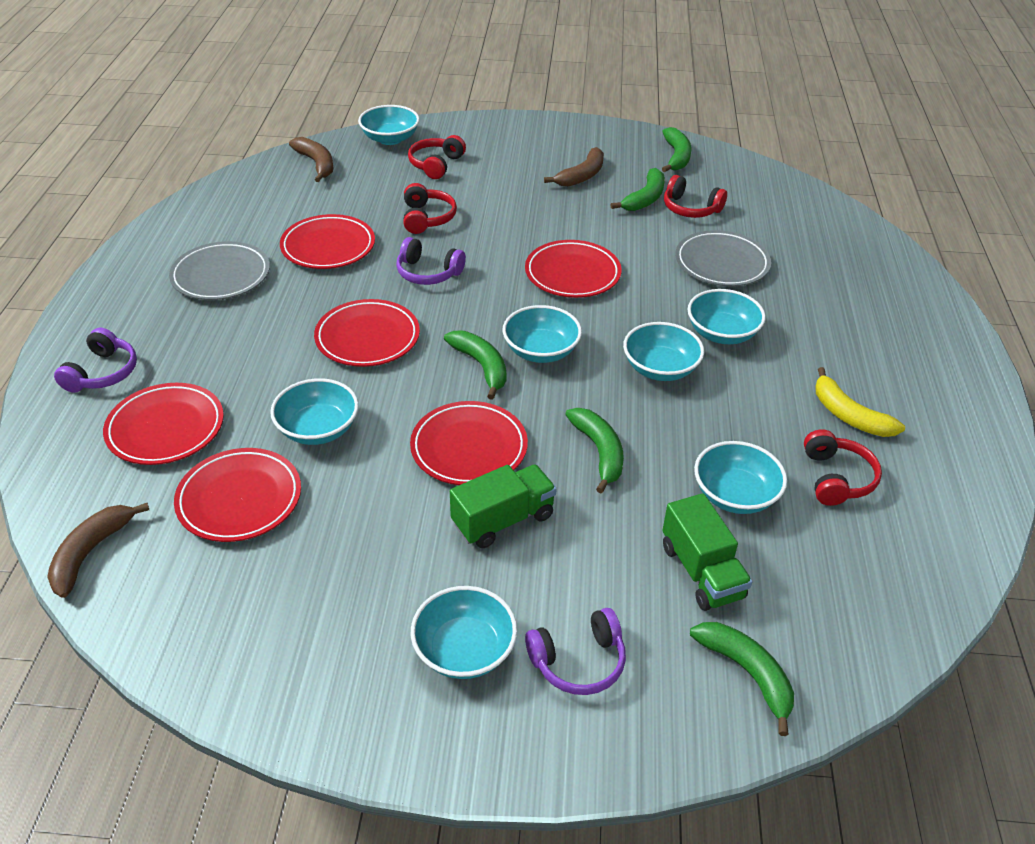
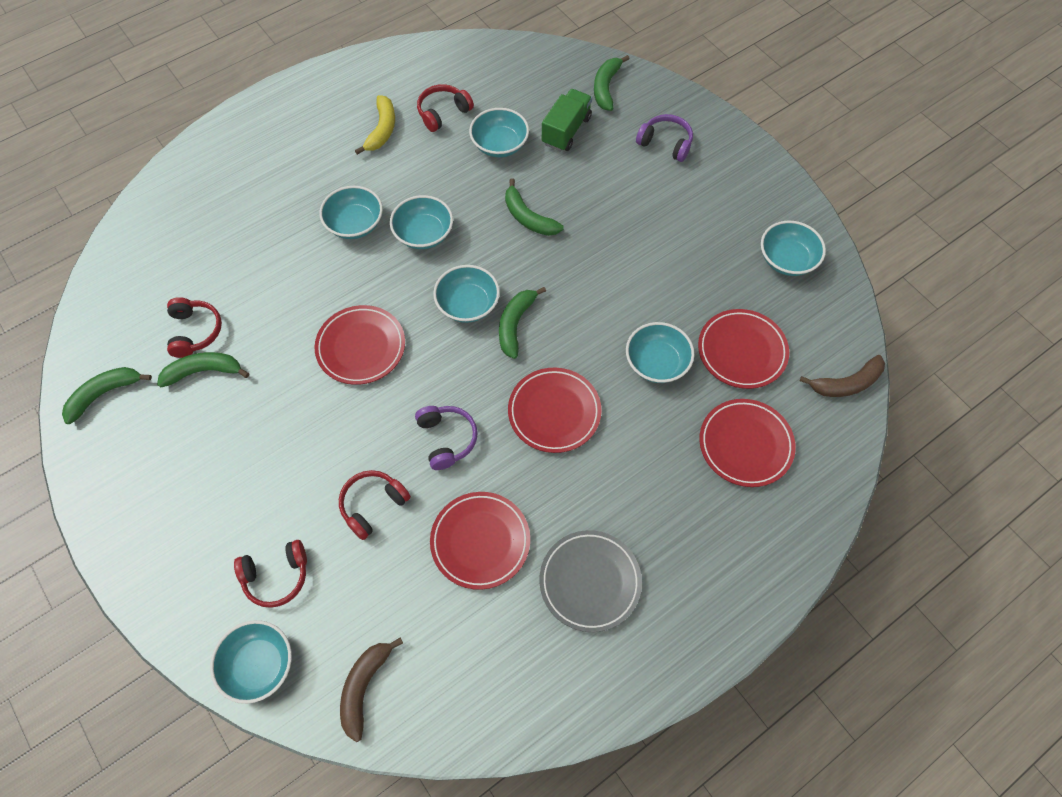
camera: 130 degrees left, 20 degrees up
purple headphones [54,328,137,393] -> none
red plate [410,401,528,485] -> none
turquoise bowl [411,586,517,679] -> turquoise bowl moved to [761,221,826,276]
green truck [450,464,557,548] -> none
brown banana [544,147,604,187] -> none
green banana [565,408,624,493] -> green banana turned 75 degrees counterclockwise [505,178,564,236]
grey plate [675,230,771,286] -> none

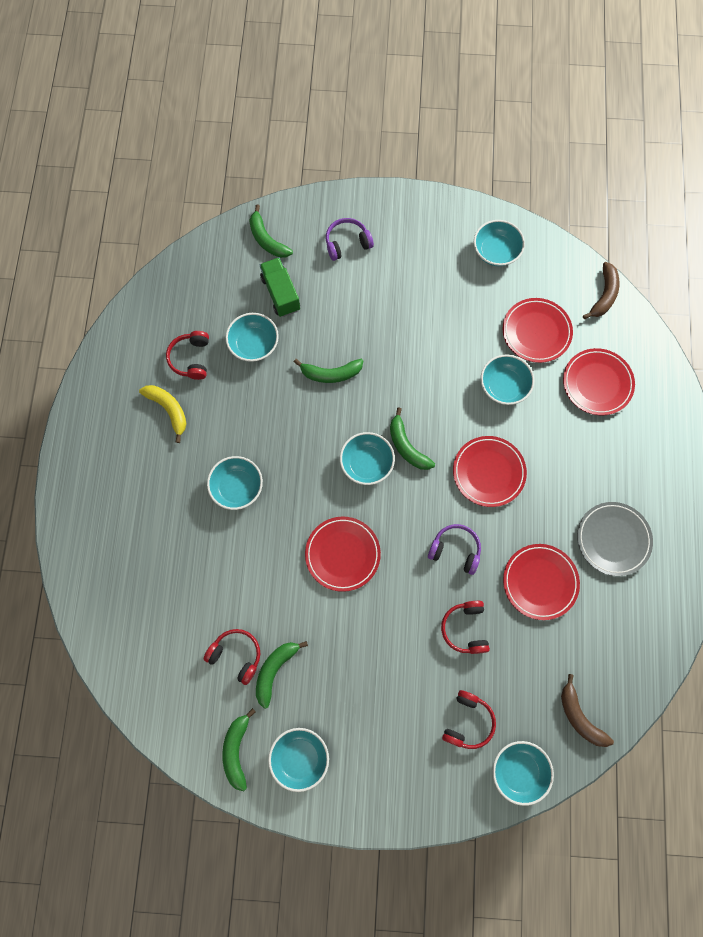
camera: 50 degrees left, 10 degrees up
turquoise bowl [390,195,453,249] -> turquoise bowl moved to [268,728,329,792]

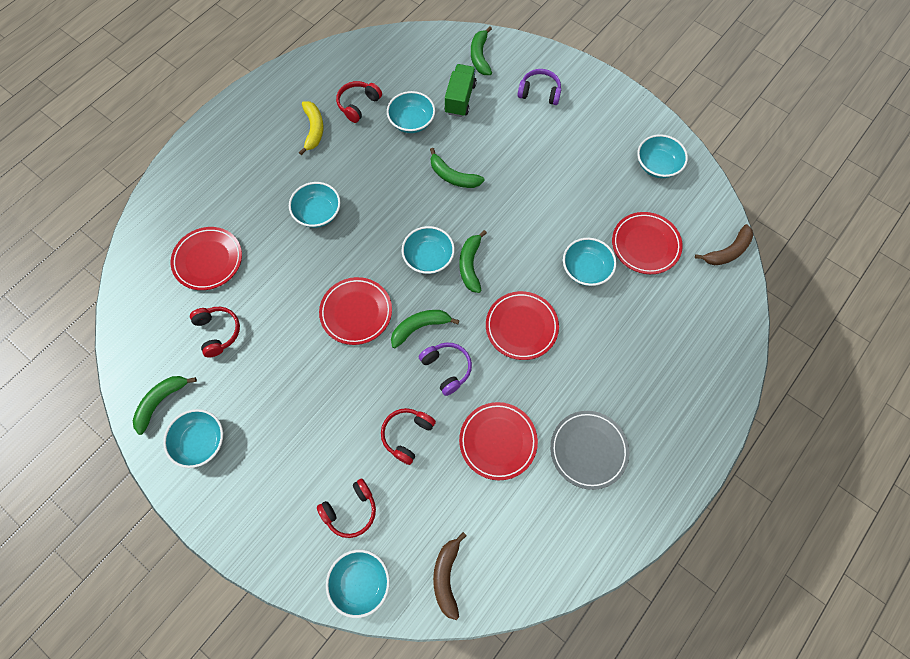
camera: 35 degrees right, 5 degrees down
green banana [256,641,308,709] -> green banana moved to [391,310,459,348]
red plate [563,348,635,415] -> red plate moved to [171,227,242,290]

